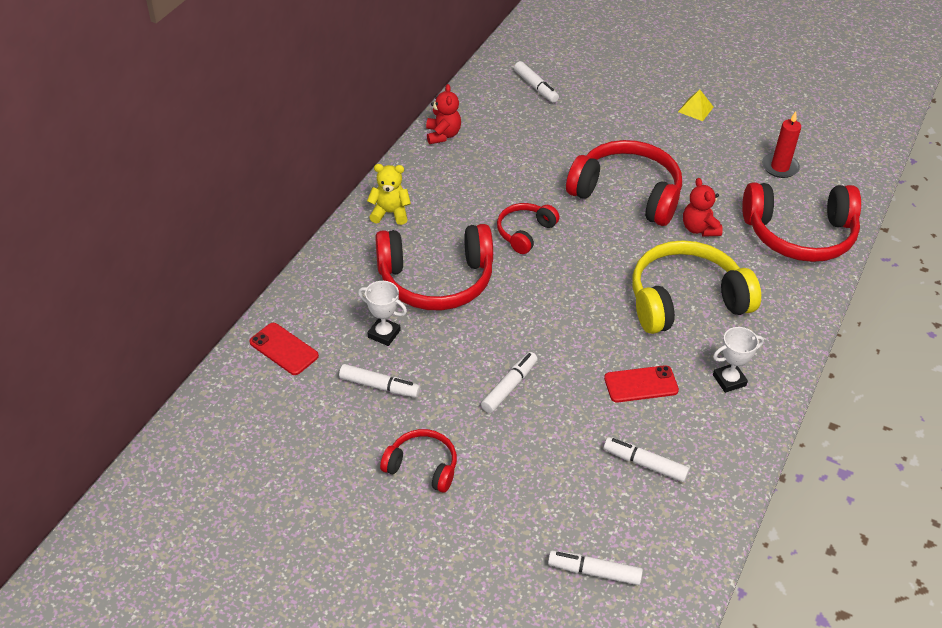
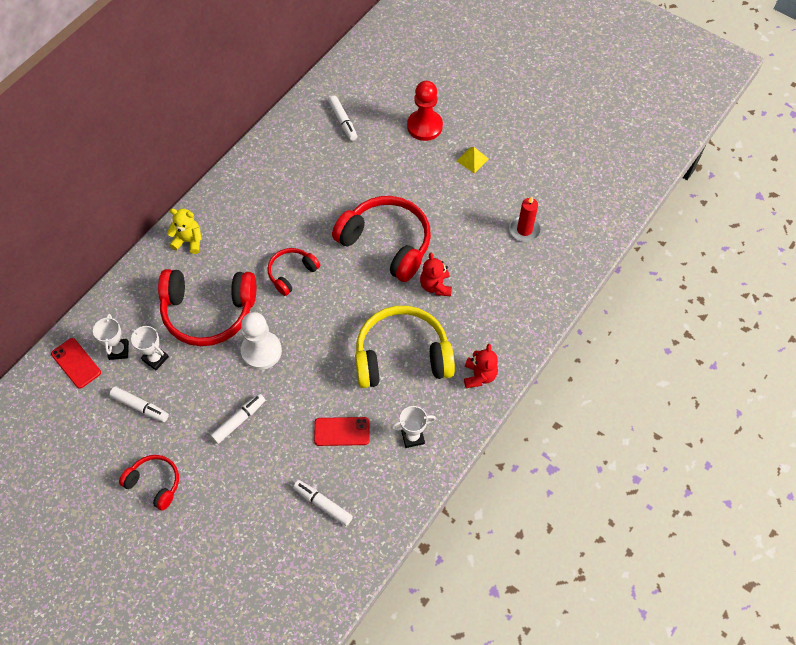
camera: 10 degrees right, 15 degrees up
red teddy bear [426,84,461,144] -> red teddy bear moved to [464,344,498,388]
white marker [548,551,643,585] -> none
red headphones [742,182,861,262] -> none
none -> white trophy [93,314,129,360]
none -> white pawn [241,312,282,370]
none -> red pawn [407,81,443,141]

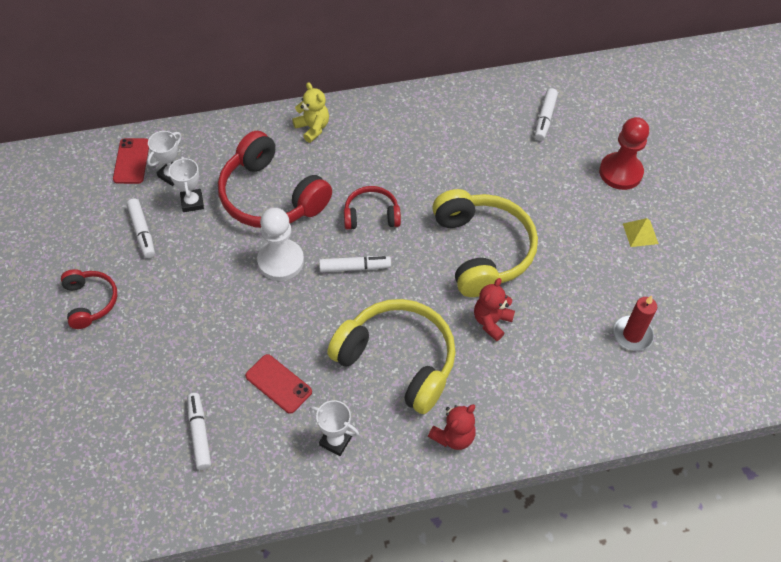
camera: 40 degrees right, 5 degrees down
white marker [210,394,265,444] -> white marker moved to [319,256,391,272]
red headphones [332,196,431,282] -> yellow headphones [432,189,538,297]

